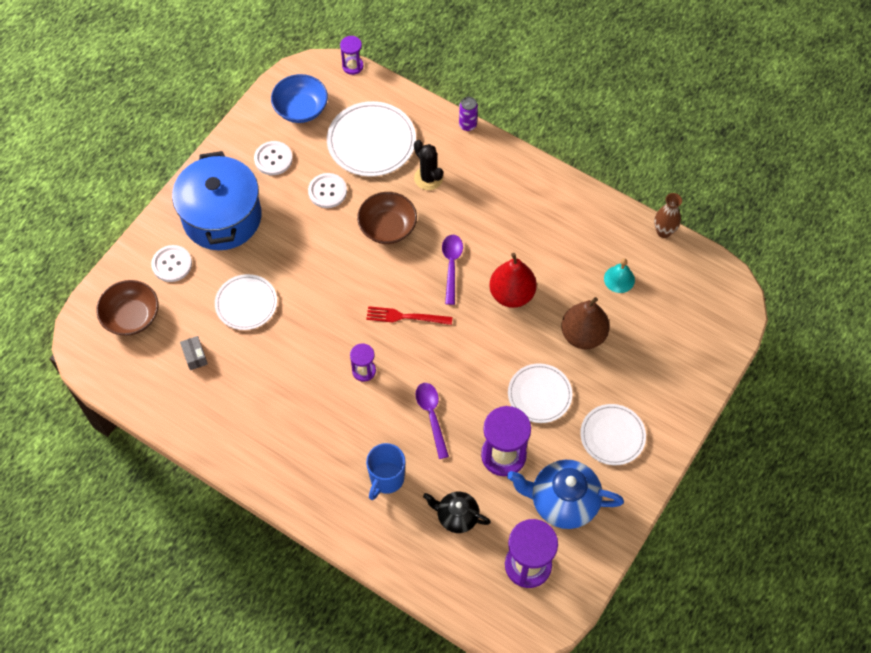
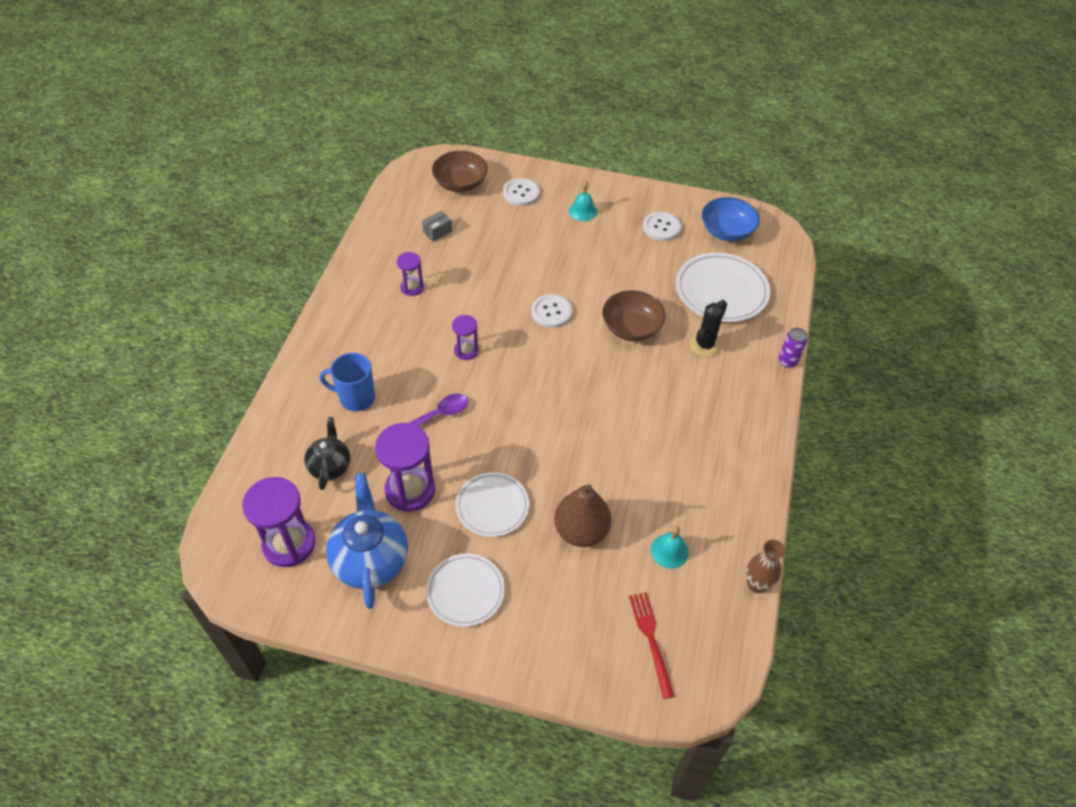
camera: 70 degrees right, 10 degrees down
blue pot [172,151,261,250] -> turquoise bell [569,181,598,221]
white plate [215,274,277,330] -> none
white button [308,173,347,208] -> white button moved to [531,294,572,328]
purple hourglass [340,36,363,75] -> purple hourglass moved to [397,252,424,296]
red fork [366,306,453,325] -> red fork moved to [629,592,675,699]
purple spoon [442,235,463,305] -> none
red pear [489,253,537,308] -> none

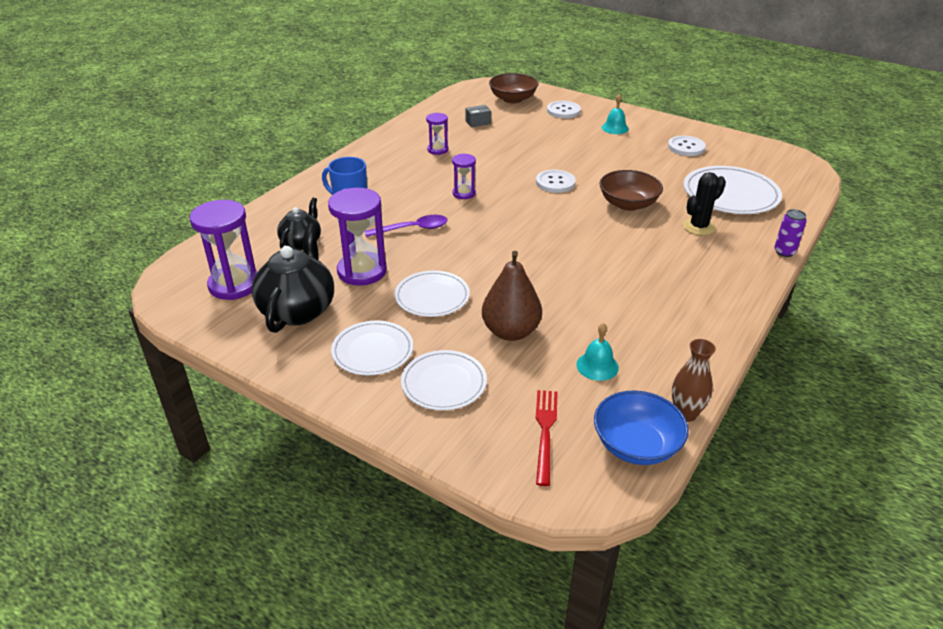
camera: 20 degrees right, 15 degrees down
blue teapot [326,473,408,609] -> black teapot [252,223,334,333]
blue bowl [702,197,760,242] -> blue bowl moved to [594,391,689,465]
none -> white plate [401,350,487,411]

